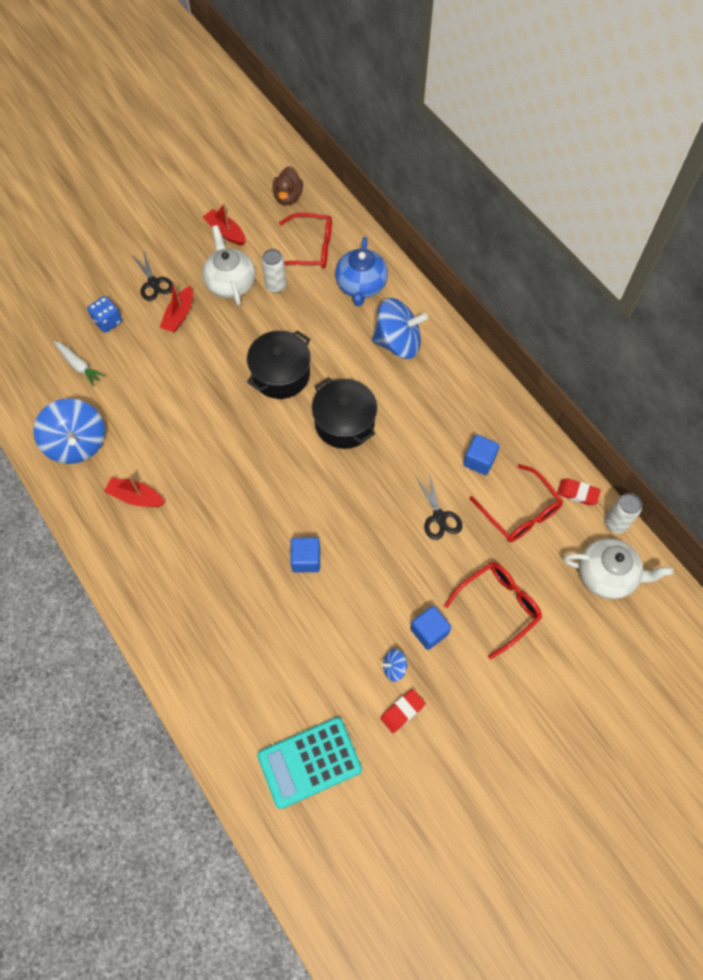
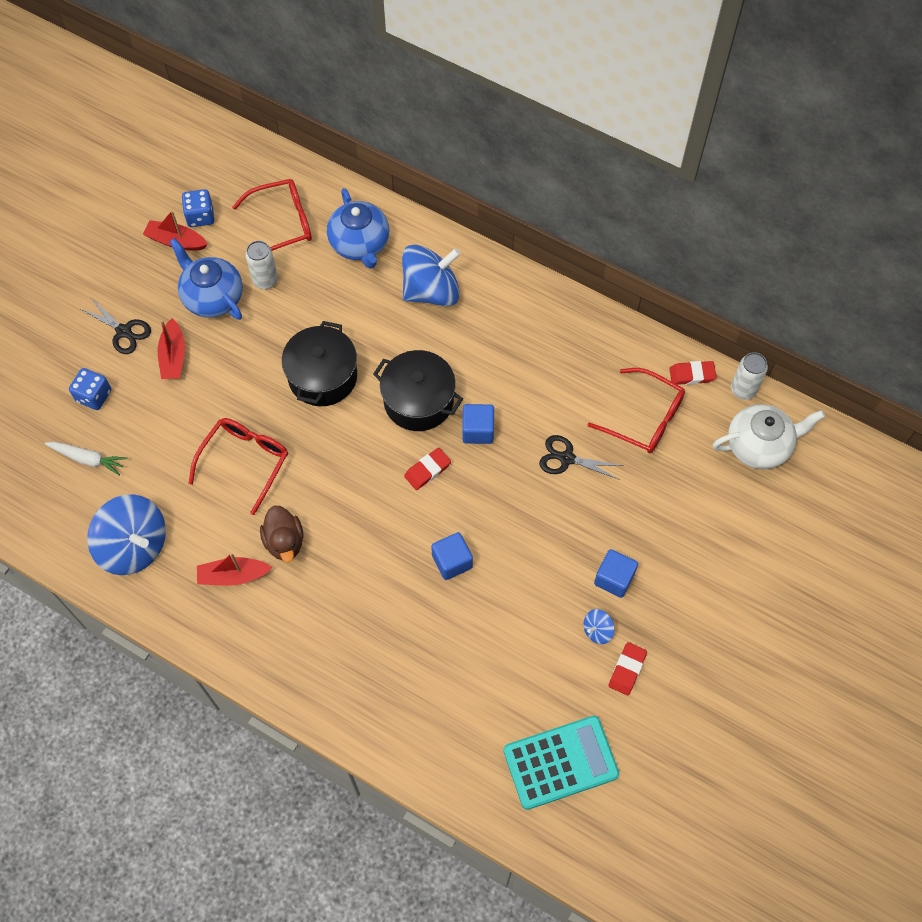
camera: 25 degrees left, 0 degrees up
white teapot [202,225,255,306] -> blue teapot [170,238,243,320]
turquoise calculator [257,717,362,809] -> turquoise calculator turned 150 degrees counterclockwise [503,716,620,810]
brown duck [272,166,303,206] -> brown duck moved to [260,505,303,562]
black scissors [416,473,462,540] -> black scissors turned 150 degrees clockwise [539,435,624,480]
red glasses [444,562,542,660] -> red glasses moved to [189,418,288,515]
blue cube [463,435,500,475] -> blue cube moved to [462,404,494,444]
none -> blue dice [182,189,214,227]
none -> red eraser [404,448,451,490]

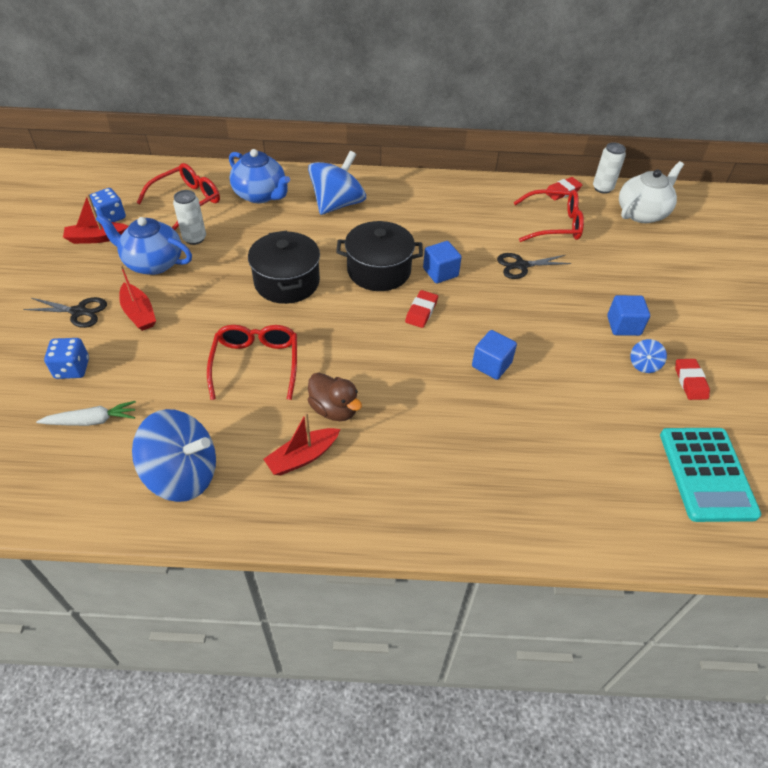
camera: 30 degrees left, 15 degrees down
turquoise calculator [503,716,620,810] -> turquoise calculator turned 135 degrees clockwise [660,428,761,522]

